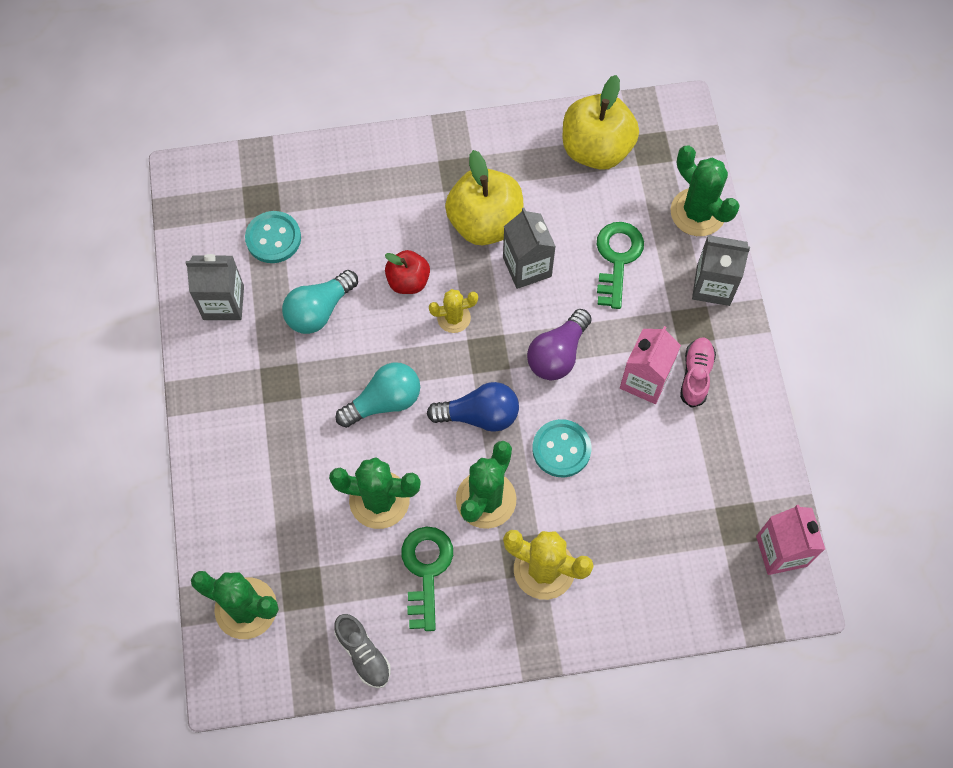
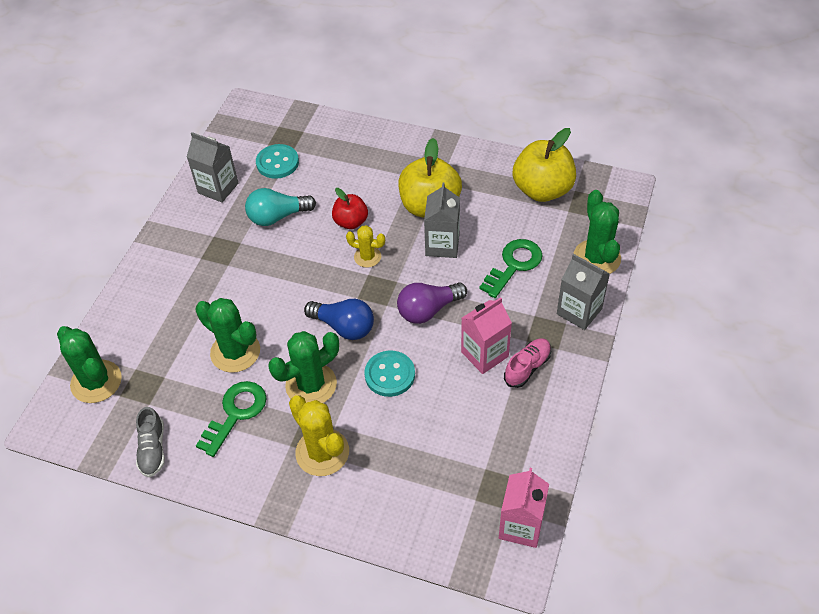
camera: 30 degrees right, 15 degrees down
turquoise light bulb [335,362,420,428] -> none

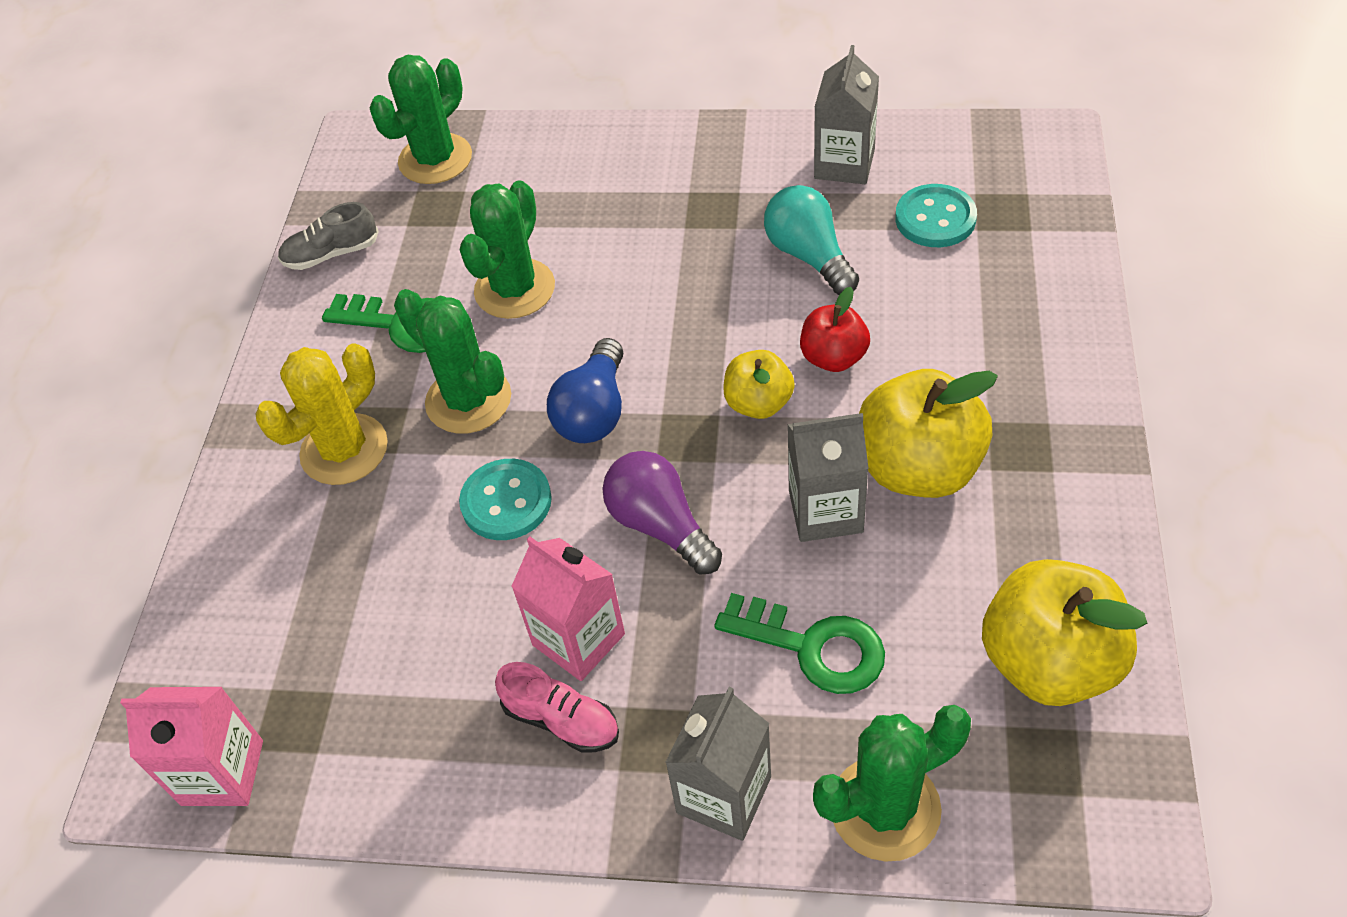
camera: 80 degrees right, 0 degrees up
yellow cactus [346,225,385,268] -> yellow apple [723,350,795,419]

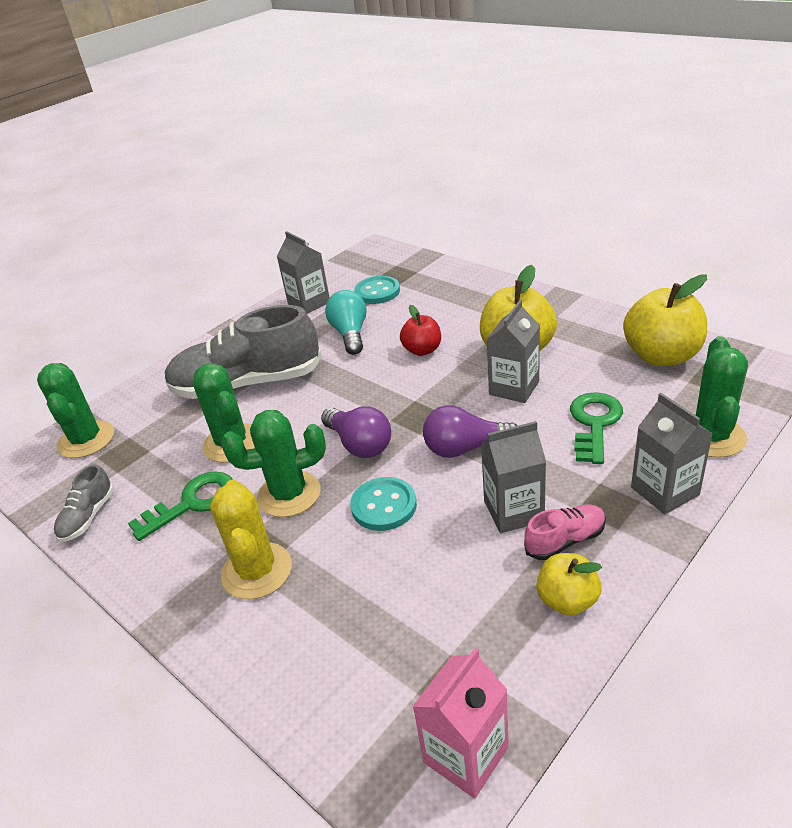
camera: 55 degrees left, 15 degrees down
pink carton [511,536,625,681] -> grey carton [481,421,546,533]
blue light bulb [547,338,623,443] -> purple light bulb [321,406,391,458]
green key [715,593,885,694] -> green key turned 45 degrees counterclockwise [570,392,623,464]
yellow apple [723,350,795,419] -> yellow apple moved to [536,553,602,616]
turquoise light bulb [764,185,859,295] -> turquoise light bulb turned 75 degrees clockwise [325,290,366,355]
none -> grey shoe [164,305,322,399]

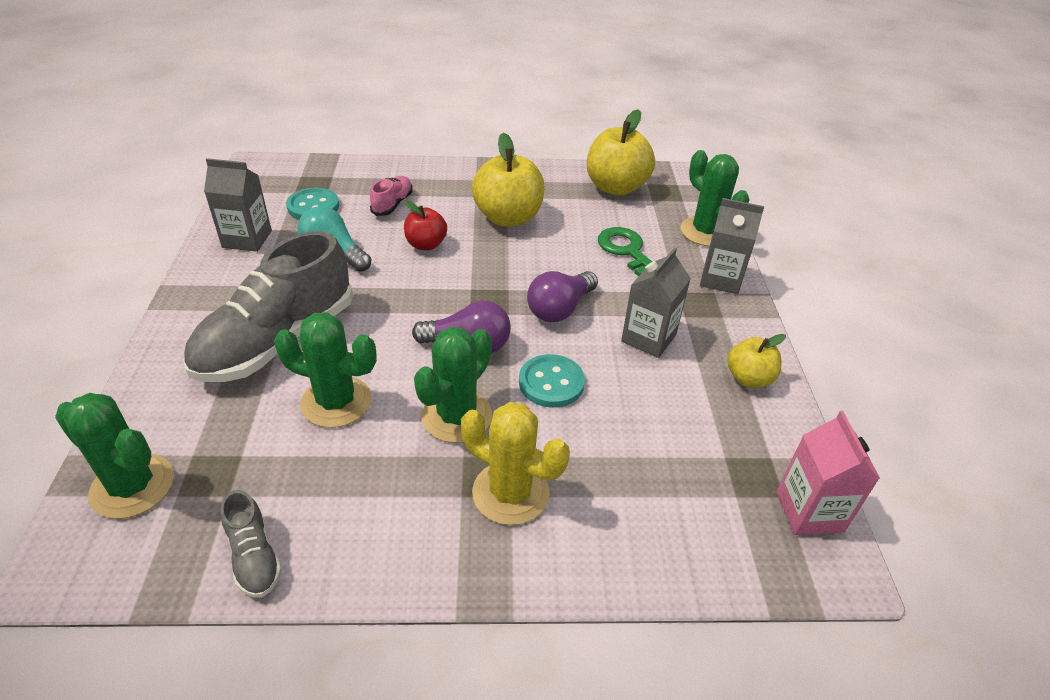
camera: 50 degrees left, 5 degrees up
green key [128,471,233,541] -> none
grey carton [486,300,540,403] -> none
pink shoe [524,504,606,560] -> pink shoe moved to [370,176,413,216]

